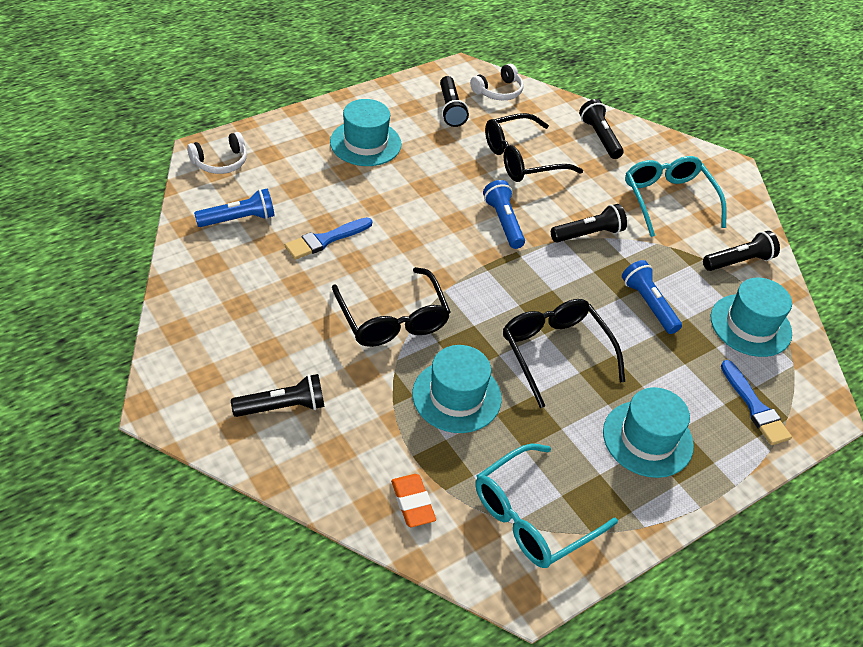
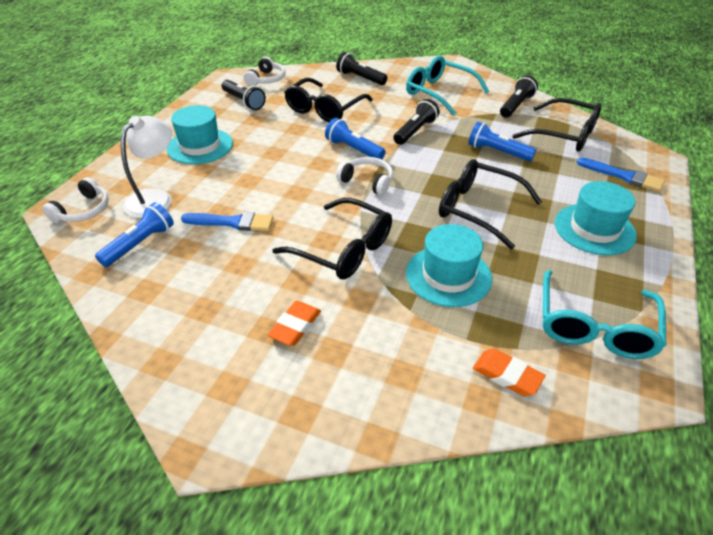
camera: 30 degrees left, 5 degrees down
black flashlight [231,374,324,417] -> none
blue brush [285,217,372,260] -> blue brush turned 105 degrees counterclockwise [181,212,273,231]
turquoise hat [711,278,792,357] -> black glasses [512,98,602,151]
none -> white lamp [121,116,172,218]
none -> orange eraser [268,301,321,346]
none -> white headphones [336,157,393,195]

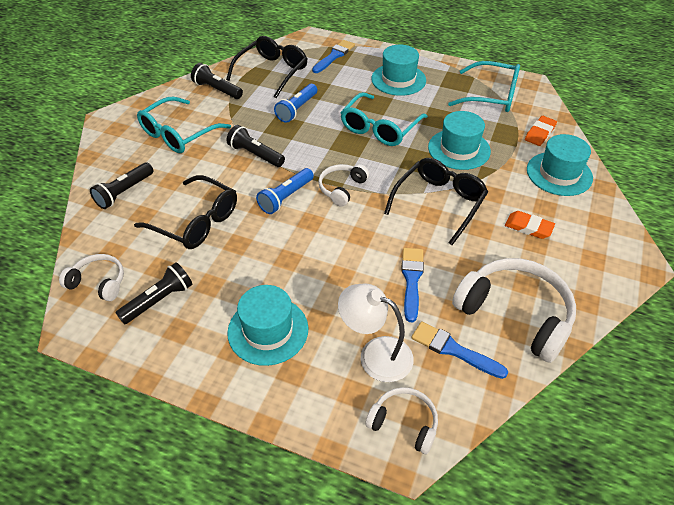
camera: 90 degrees left, 5 degrees up
blue flashlight [95,202,174,267] -> blue brush [411,322,508,379]
black glasses [439,159,542,249] -> turquoise glasses [340,92,428,146]
none -> white headphones [452,258,576,363]
none -> turquoise hat [527,134,593,196]

